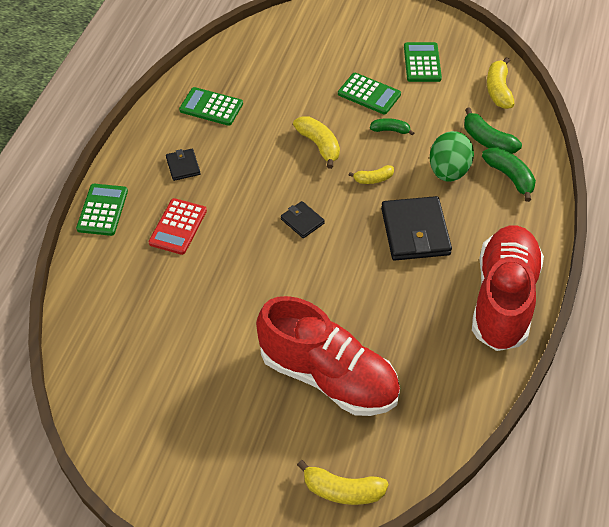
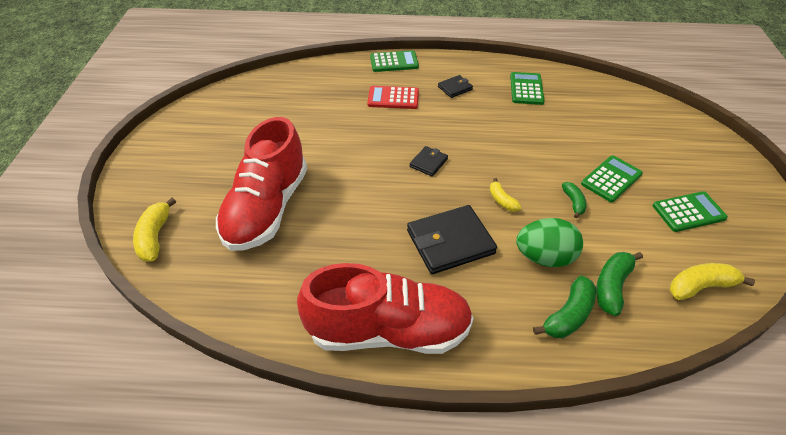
camera: 75 degrees right, 5 degrees down
yellow banana [293,116,340,169] -> none
green calculator [338,73,401,114] -> green calculator turned 150 degrees counterclockwise [581,155,643,202]

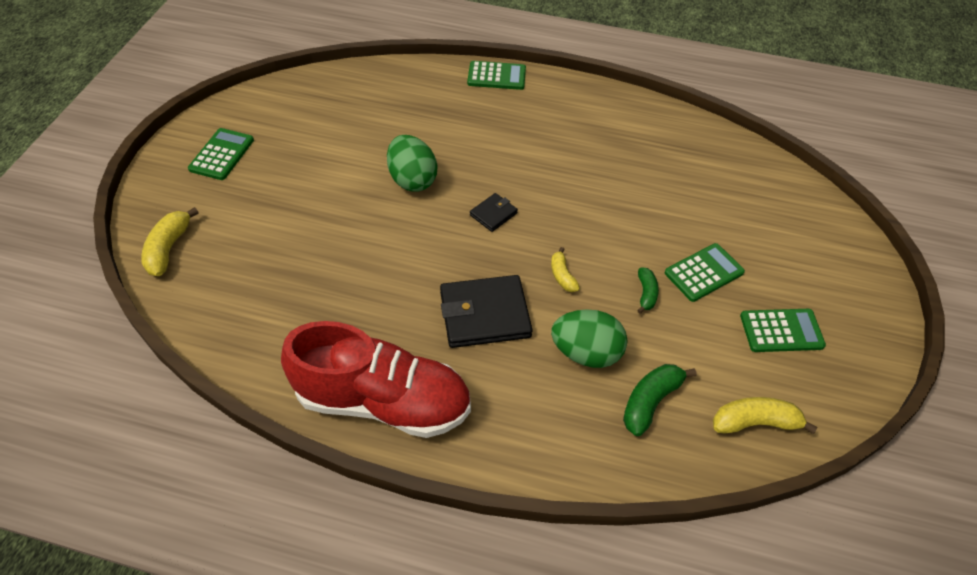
camera: 10 degrees right, 5 degrees up
red shoe [216,117,307,251] -> none
red calculator [367,86,419,109] -> none
black wallet [438,75,473,98] -> none
green calculator [510,72,545,105] -> green calculator moved to [188,128,254,180]
green banana [533,276,596,338] -> none
none -> green egg [387,135,437,192]

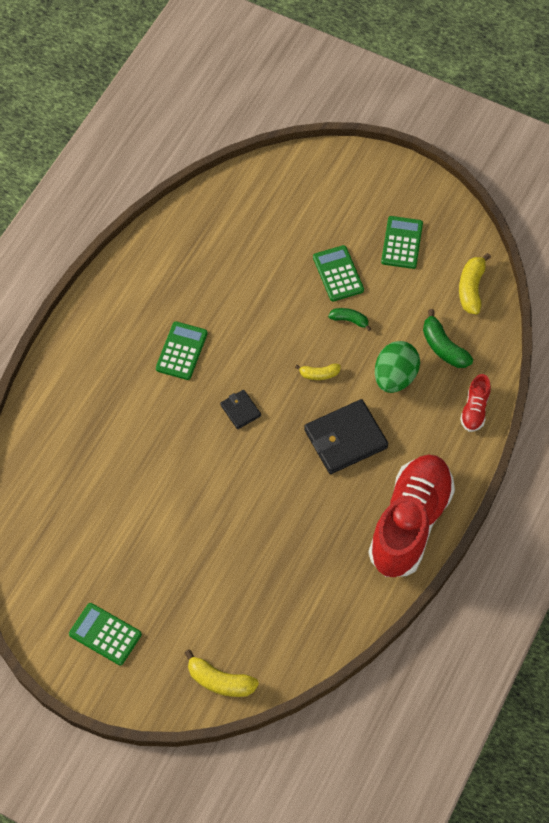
camera: 75 degrees left, 10 degrees up
green egg [387,135,437,192] -> none
black wallet [440,275,533,348] -> black wallet turned 60 degrees clockwise [304,399,388,474]
green calculator [467,61,526,90] -> green calculator moved to [156,321,208,380]
none -> red shoe [460,374,491,432]

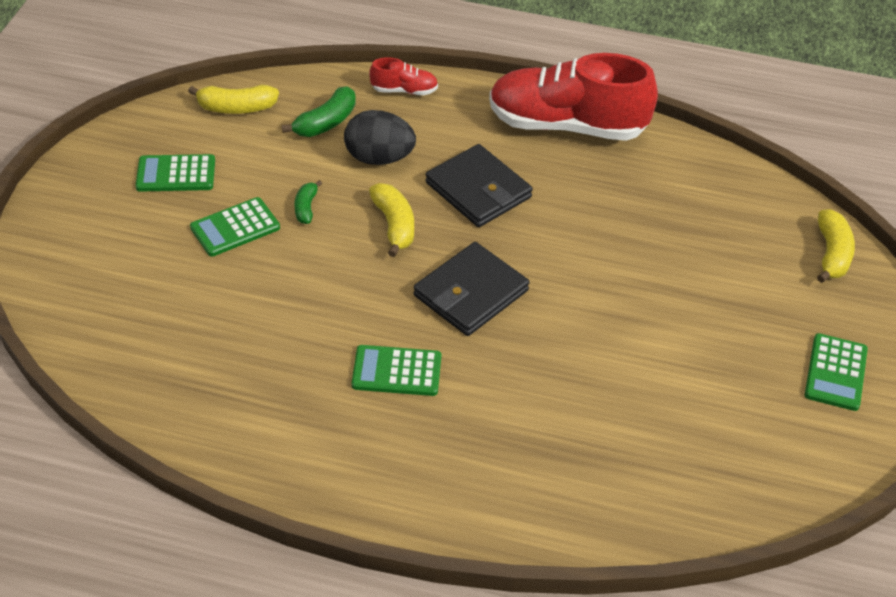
camera: 105 degrees left, 15 degrees down
black wallet [220,390,261,429] -> black wallet [413,242,529,336], size x1.98
yellow banana [295,364,341,380] -> yellow banana [369,183,414,257], size x1.61
green egg [375,341,420,393] -> black egg [344,110,416,165]

